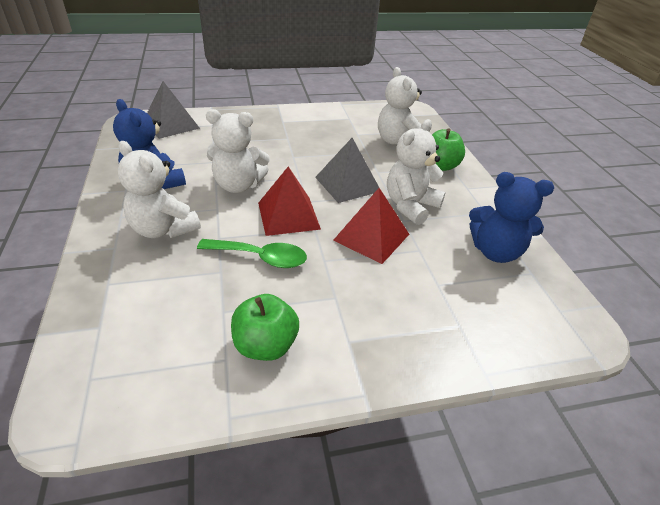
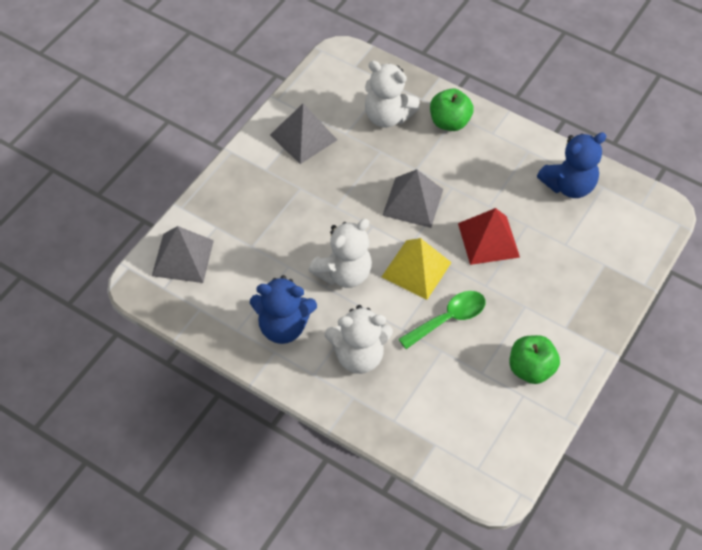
camera: 45 degrees left, 15 degrees up
red pyramid [258,166,321,236] -> yellow pyramid [382,238,452,300]
white teddy bear [387,119,445,225] -> none
none -> grey pyramid [270,104,337,164]

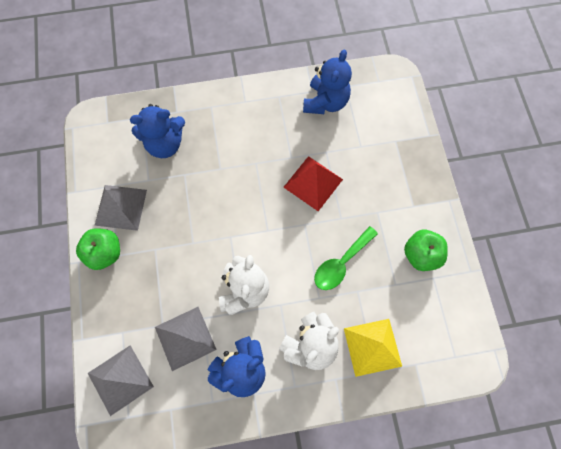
camera: 40 degrees left, 15 degrees up
white teddy bear [365,61,420,128] -> blue teddy bear [130,104,185,158]
grey pyramid [382,169,443,228] -> grey pyramid moved to [155,307,217,371]
yellow pyramid [382,238,452,300] -> yellow pyramid moved to [344,319,402,377]
green spoon [398,291,486,349] -> green spoon turned 150 degrees counterclockwise [314,226,378,290]
green apple [430,88,474,131] -> green apple moved to [76,228,120,270]

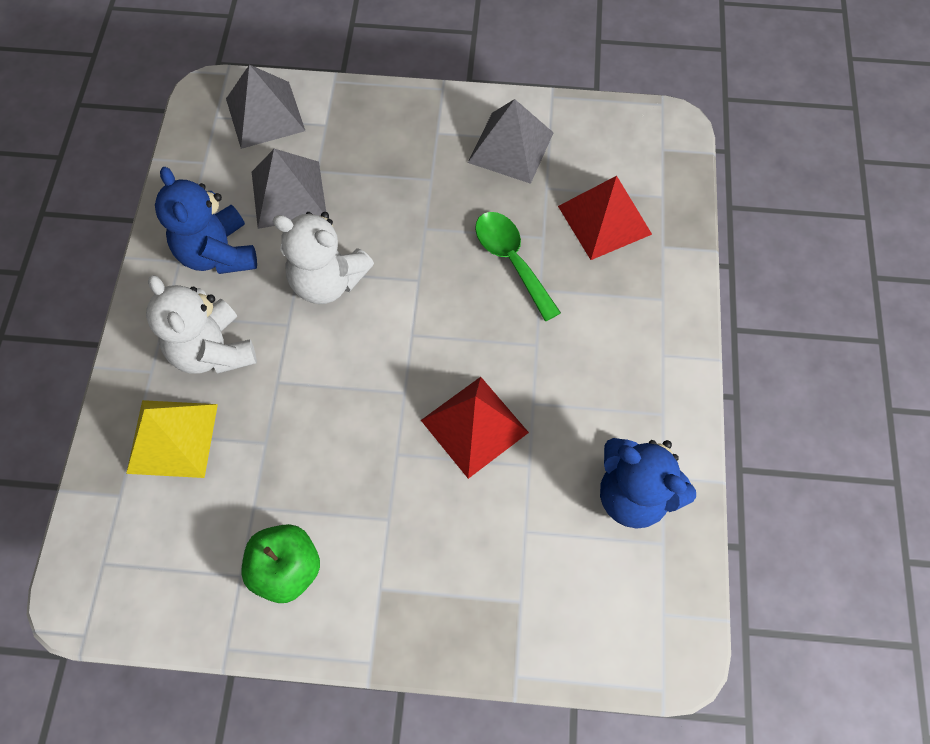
camera: 105 degrees right, 5 degrees down
green apple [76,228,120,270] -> none
blue teddy bear [130,104,185,158] -> red pyramid [558,176,652,260]
green spoon [314,226,378,290] -> green spoon moved to [475,212,561,321]

